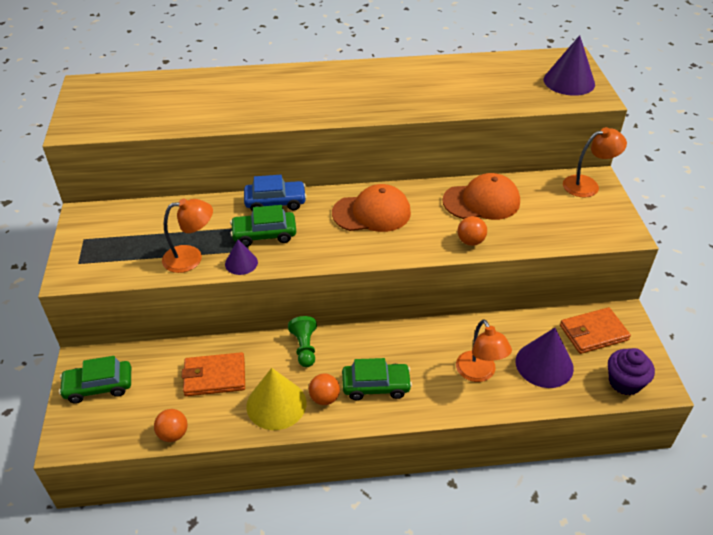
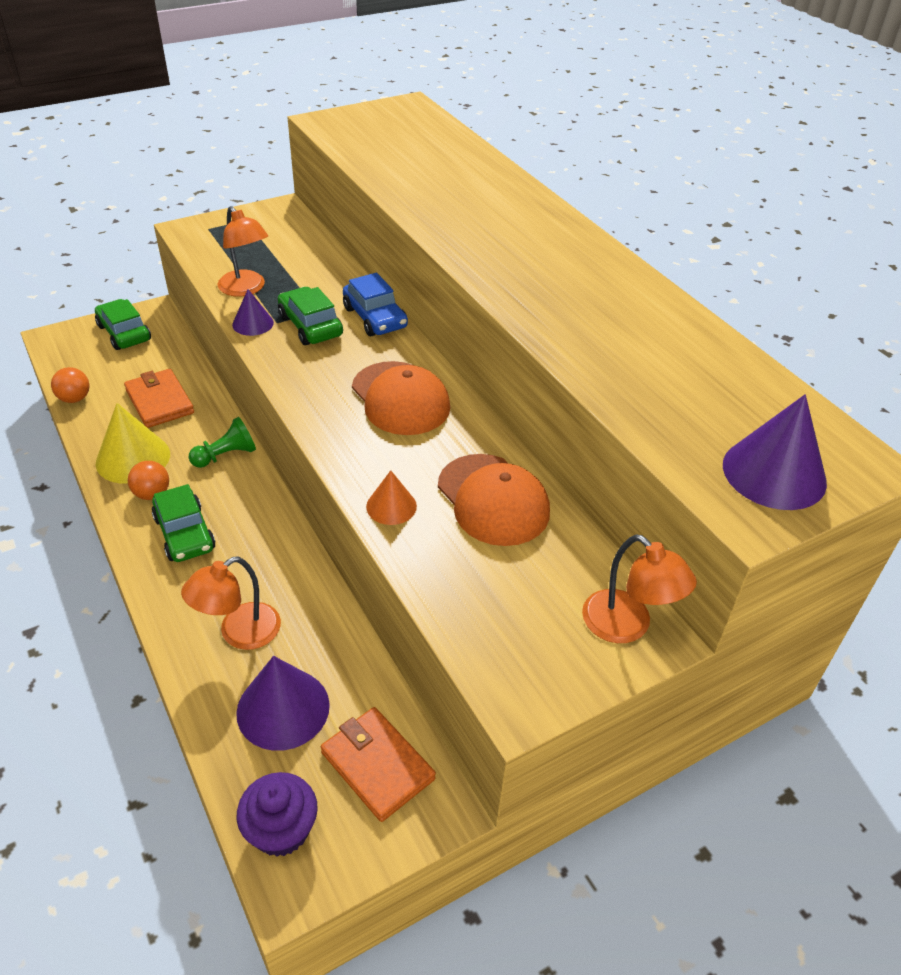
camera: 65 degrees right, 0 degrees up
orange ball [457,216,487,246] -> orange cone [366,470,417,525]

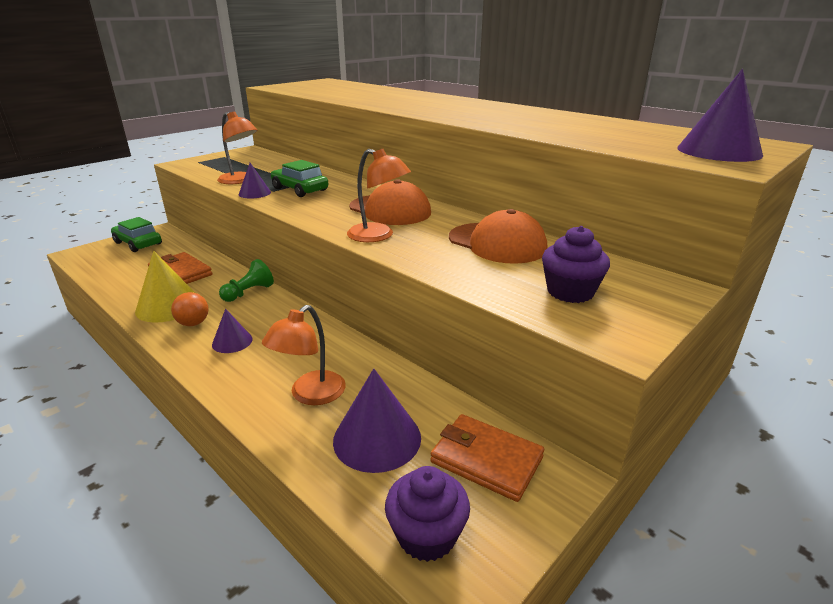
camera: 15 degrees left, 15 degrees down
orange ball [51,367,89,403] -> none
green car [152,484,216,562] -> purple cone [212,309,253,353]
blue car [343,273,408,336] -> none
orange cone [366,470,417,525] -> none
orange lamp [582,534,697,643] -> orange lamp moved to [347,149,411,242]
none -> purple cupcake [542,226,610,303]

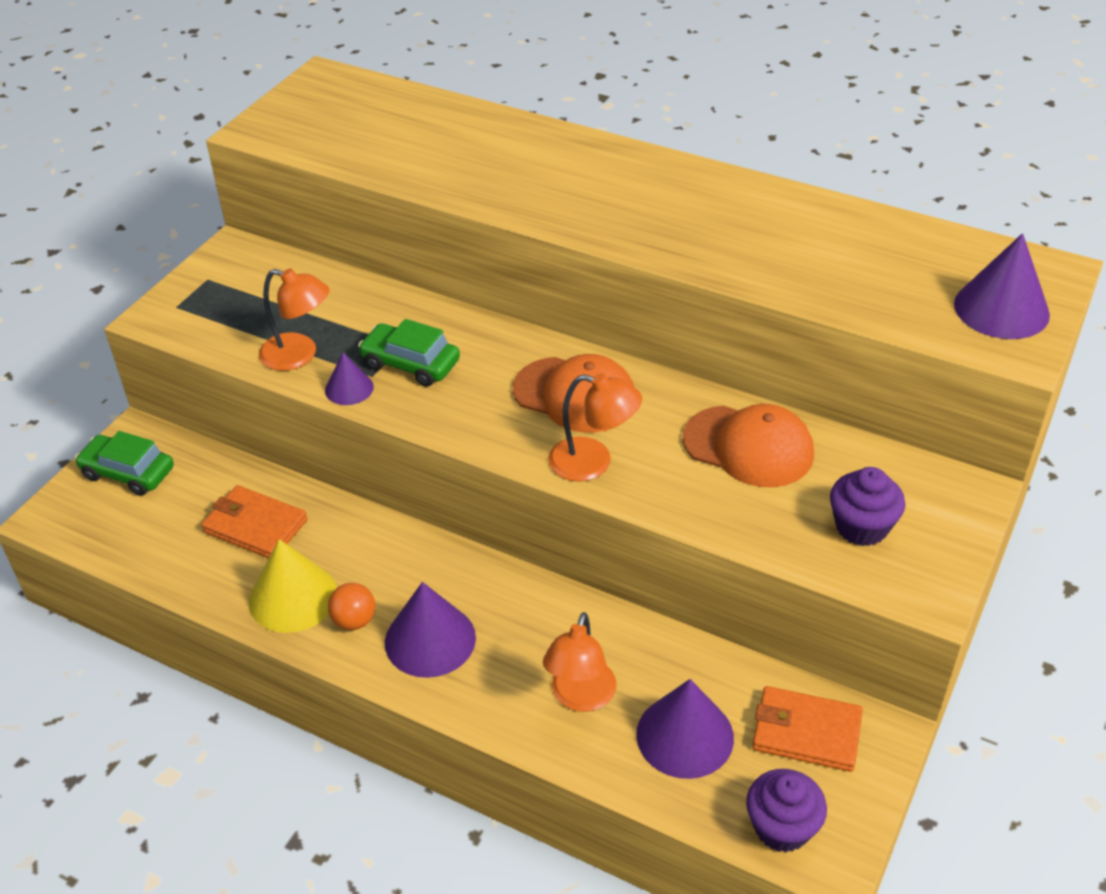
camera: 15 degrees left, 15 degrees up
purple cone [212,309,253,353] -> purple cone [385,582,476,678], size x1.76
green pawn [219,259,274,302] -> none

